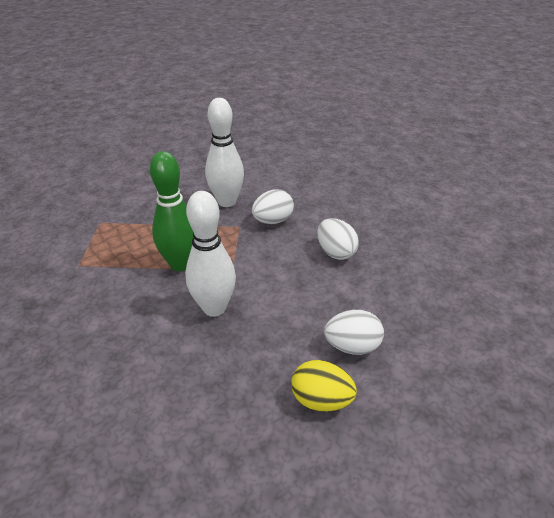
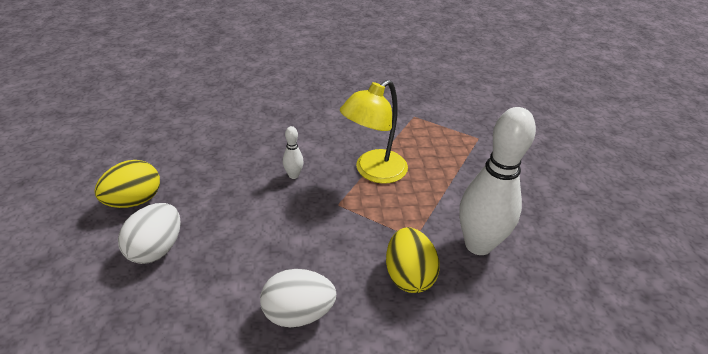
camera: 115 degrees right, 0 degrees up
green bowling pin [150,151,193,271] -> yellow lamp [340,80,408,184]
white bowling pin [185,191,236,317] -> white bowling pin [283,126,304,179], size x0.42
white egg [252,190,294,224] -> yellow egg [386,227,440,293]

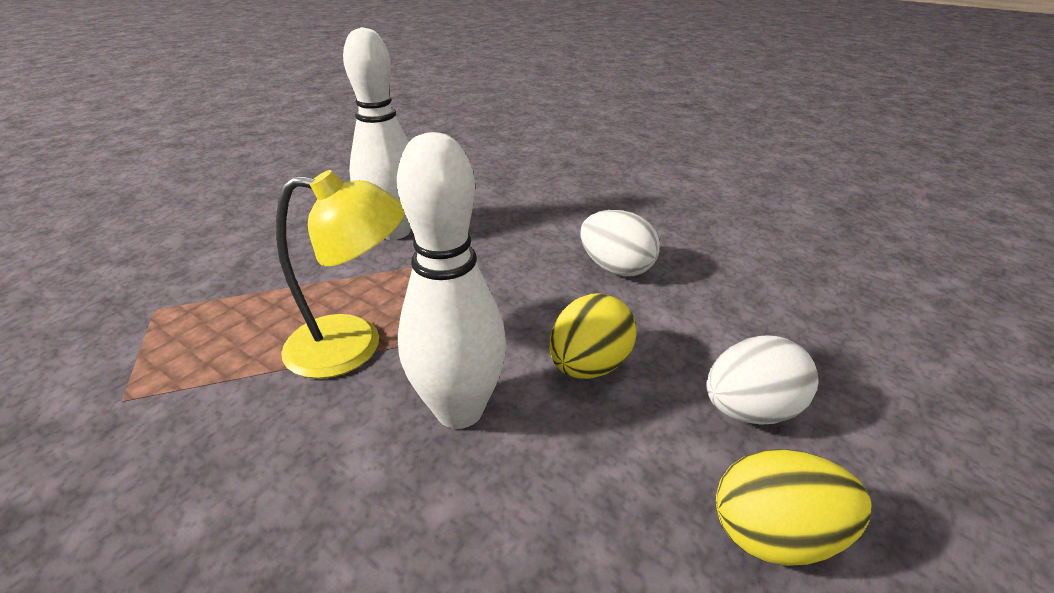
camera: 135 degrees left, 5 degrees down
white bowling pin [283,126,304,179] -> white bowling pin [397,132,507,429], size x2.38
yellow egg [386,227,440,293] -> yellow egg moved to [550,293,637,379]

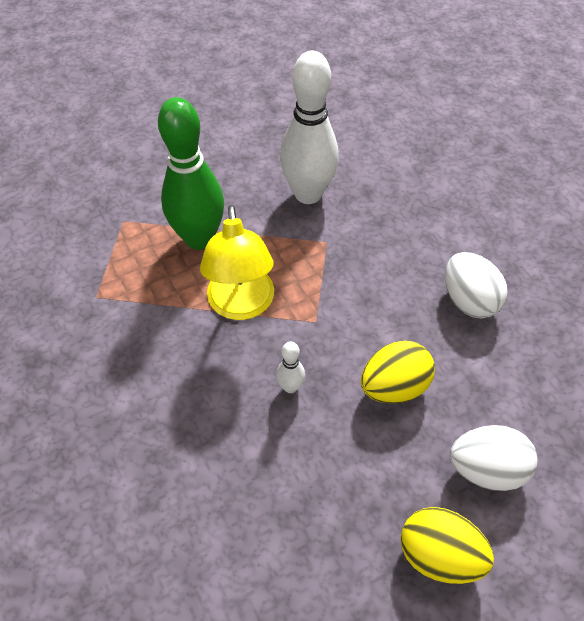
camera: 25 degrees right, 20 degrees up
yellow lamp [276,170,405,379] -> yellow lamp turned 60 degrees clockwise [200,205,274,320]
white bowling pin [397,132,507,429] -> white bowling pin [276,342,305,393], size x0.42
none -> green bowling pin [158,97,224,250]

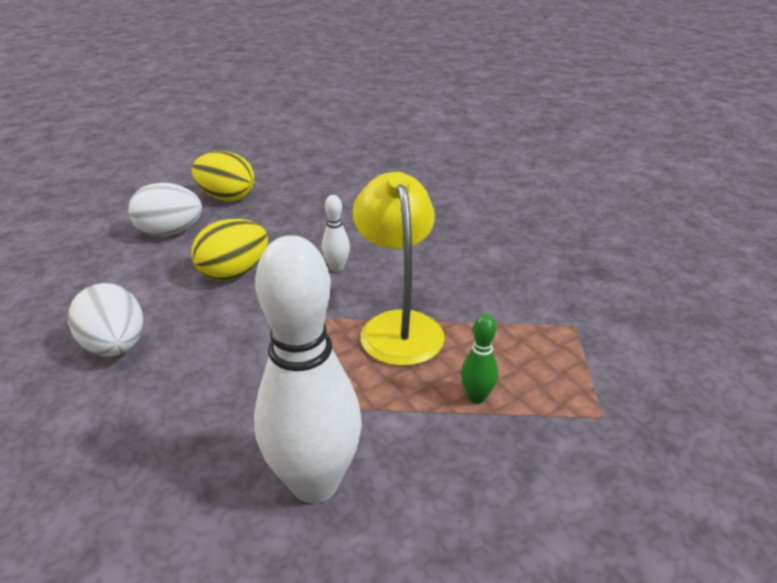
camera: 175 degrees right, 20 degrees down
green bowling pin [158,97,224,250] -> green bowling pin [461,314,498,404], size x0.42

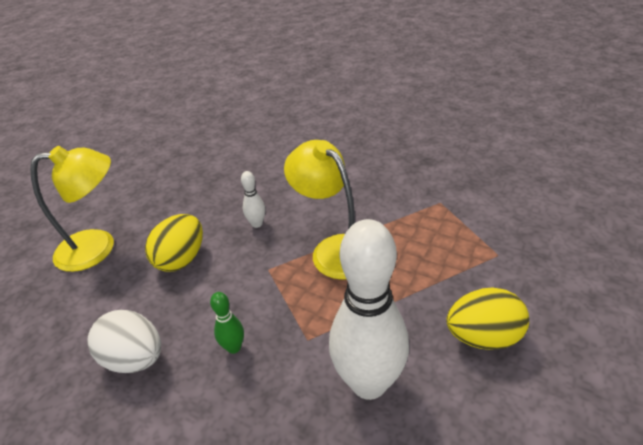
camera: 25 degrees left, 5 degrees up
white egg [128,183,202,237] -> yellow lamp [30,146,114,272]
yellow egg [192,151,255,201] -> yellow egg moved to [446,288,529,350]
green bowling pin [461,314,498,404] -> green bowling pin moved to [210,292,244,354]

